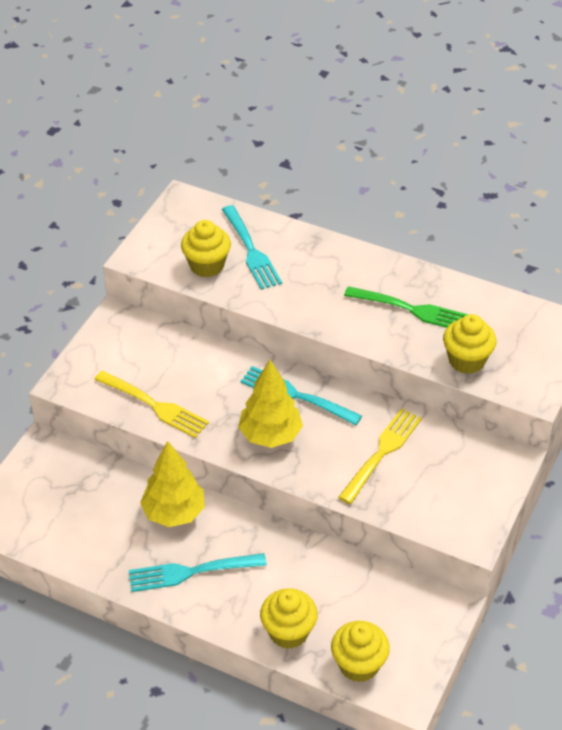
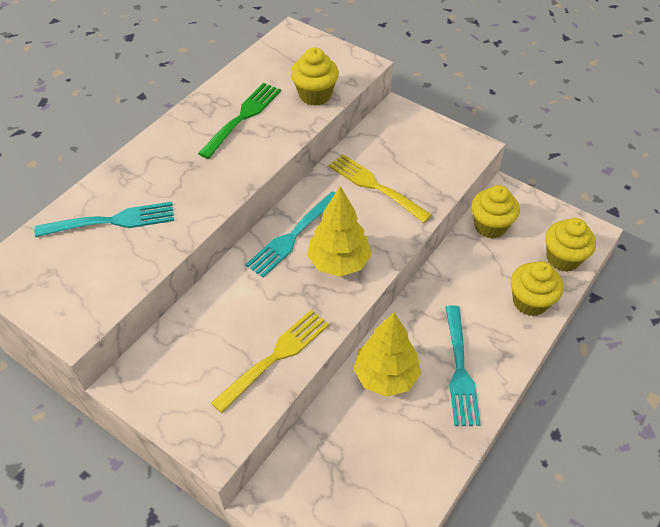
camera: 80 degrees left, 5 degrees up
yellow cupcake [181,220,231,277] -> yellow cupcake moved to [471,185,520,238]

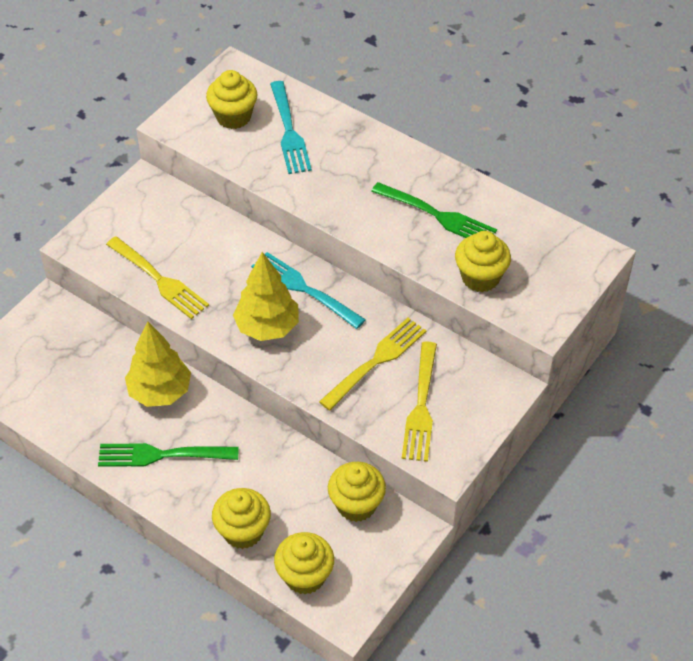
camera: 90 degrees right, 0 degrees up
turquoise fork [445,305,481,426] -> green fork [98,443,239,467]
none -> yellow cupcake [206,70,258,129]
none -> yellow fork [402,342,437,462]

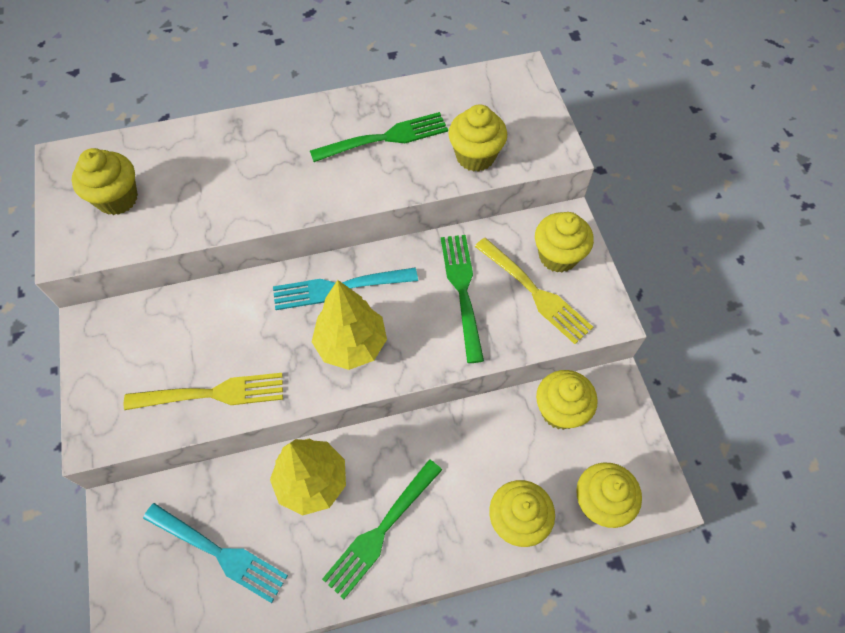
camera: 50 degrees left, 10 degrees up
turquoise fork [270,81,312,174] -> turquoise fork moved to [143,503,288,603]
yellow fork [319,318,427,411] -> green fork [441,235,484,363]
none -> yellow cupcake [535,212,594,273]

